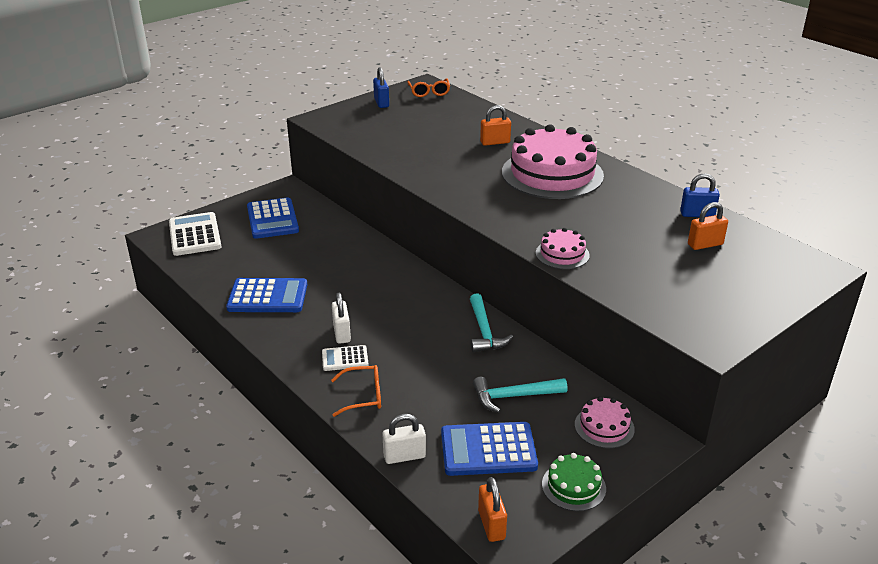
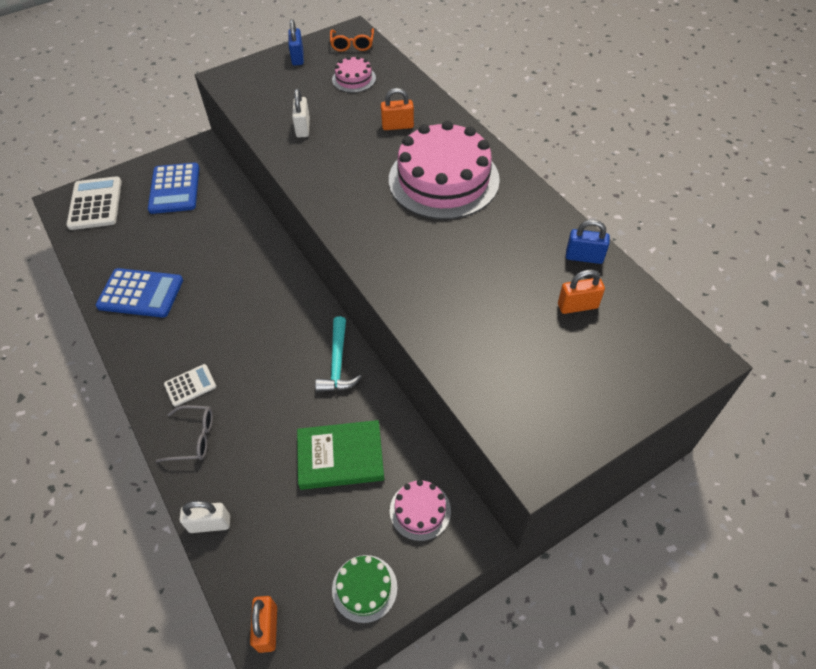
camera: 10 degrees right, 20 degrees up
white calculator [322,345,369,371] -> white calculator turned 150 degrees clockwise [164,364,216,407]
orange glasses [331,365,381,417] -> grey glasses [156,405,213,462]
white padlock [332,293,351,344] -> white padlock moved to [292,89,310,137]
blue calculator [441,422,538,476] -> none
turquoise hammer [473,377,568,413] -> green book [297,420,384,490]
pink cake [536,228,590,269] -> pink cake moved to [332,56,376,93]

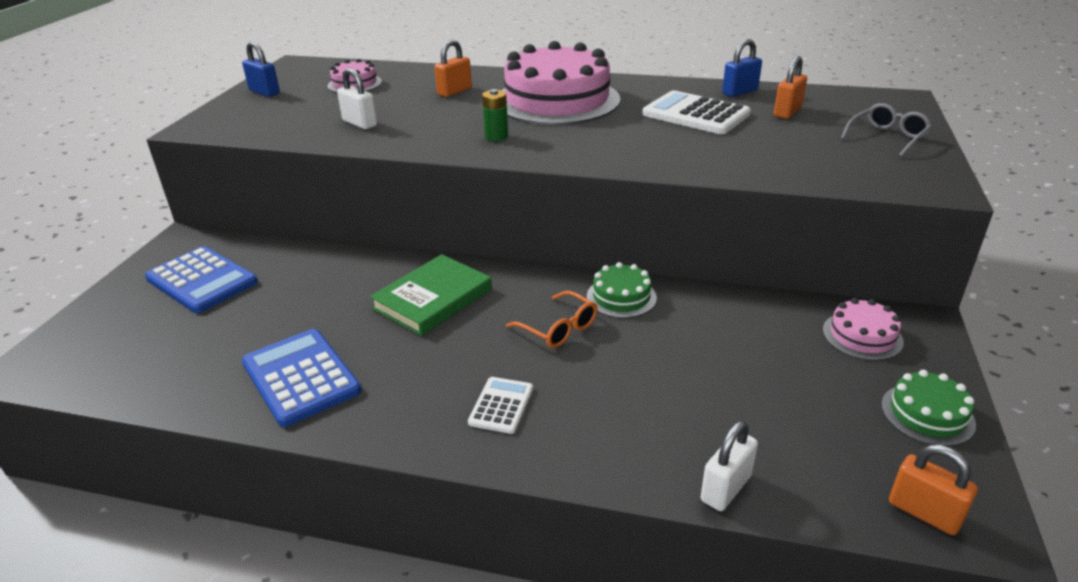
camera: 45 degrees left, 20 degrees down
white calculator [66,176,122,230] -> white calculator moved to [643,90,751,134]
blue calculator [96,268,183,318] -> blue calculator turned 90 degrees counterclockwise [242,329,362,427]
grey glasses [156,405,213,462] -> grey glasses moved to [841,103,932,157]
green book [297,420,384,490] -> green book moved to [370,254,492,336]
turquoise hammer [315,316,362,392] -> green cake [587,262,657,318]
orange glasses [330,28,374,52] -> orange glasses moved to [506,291,597,348]
none -> green battery [482,89,508,141]

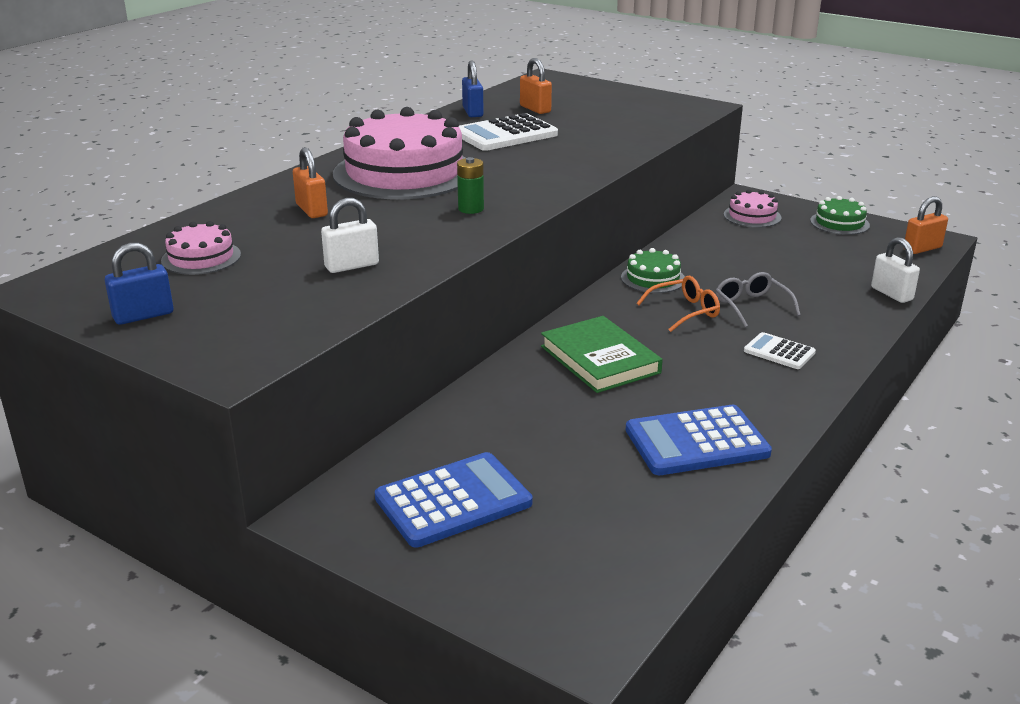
camera: 70 degrees left, 5 degrees down
grey glasses [841,103,932,157] -> grey glasses moved to [716,272,801,327]

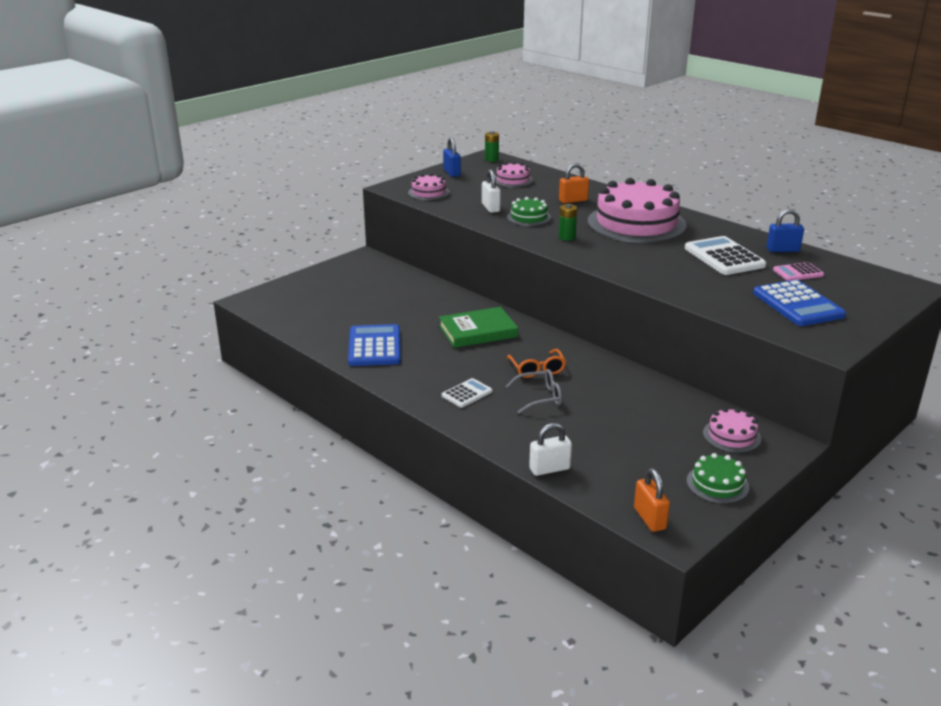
camera: 100 degrees right, 0 degrees up
blue calculator [375,452,532,548] -> blue calculator moved to [753,280,846,326]
orange padlock [520,58,552,114] -> pink calculator [773,262,824,281]
green cake [621,248,685,293] -> green cake moved to [507,197,551,226]
none -> pink cake [408,173,450,200]
none -> green battery [485,131,499,162]

